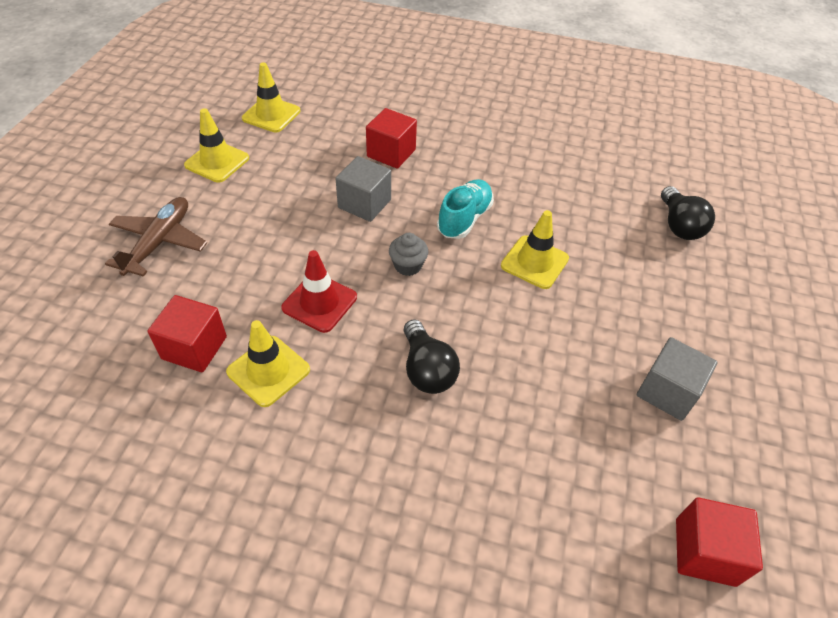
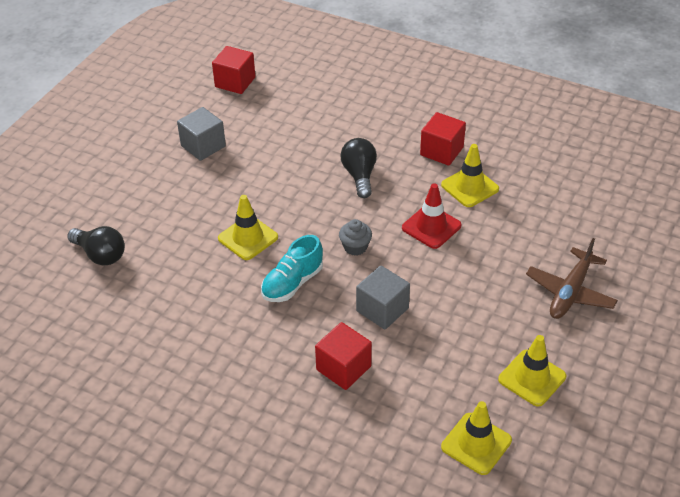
camera: 165 degrees left, 5 degrees down
red cube [148,295,227,372] -> red cube moved to [420,112,466,166]
black light bulb [661,186,715,240] -> black light bulb turned 120 degrees clockwise [67,226,125,266]

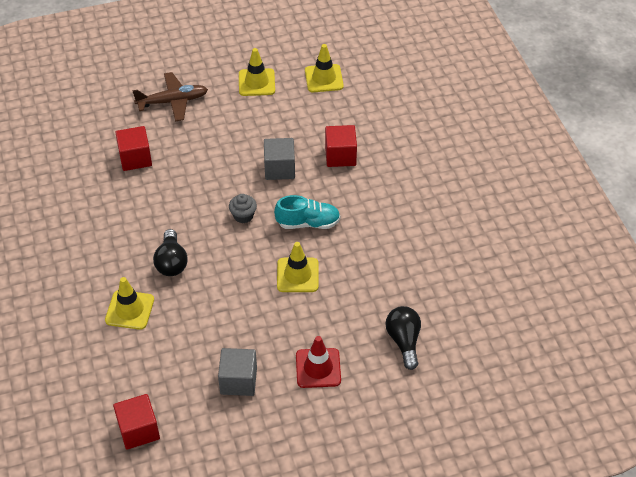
camera: 135 degrees left, 5 degrees up
black light bulb [340,138,377,198] -> black light bulb turned 45 degrees counterclockwise [153,229,188,276]
red traffic cone [402,183,462,249] -> red traffic cone moved to [296,336,341,388]
red cube [420,112,466,166] -> red cube moved to [115,126,152,171]
yellow traffic cone [441,144,499,207] -> yellow traffic cone moved to [105,277,154,330]

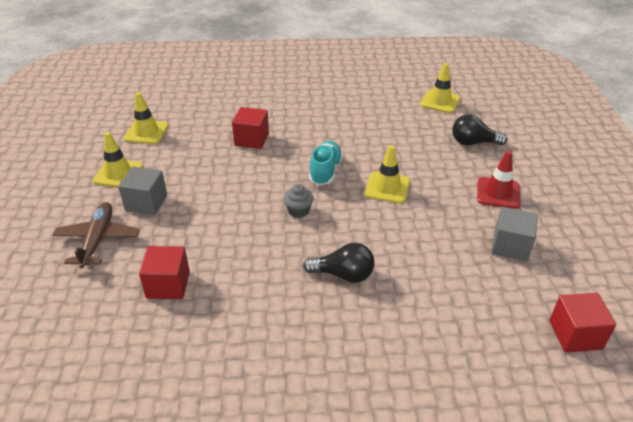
camera: 75 degrees left, 10 degrees down
yellow traffic cone [105,277,154,330] -> yellow traffic cone moved to [420,63,460,113]
grey cube [264,138,295,180] -> grey cube moved to [118,166,167,215]

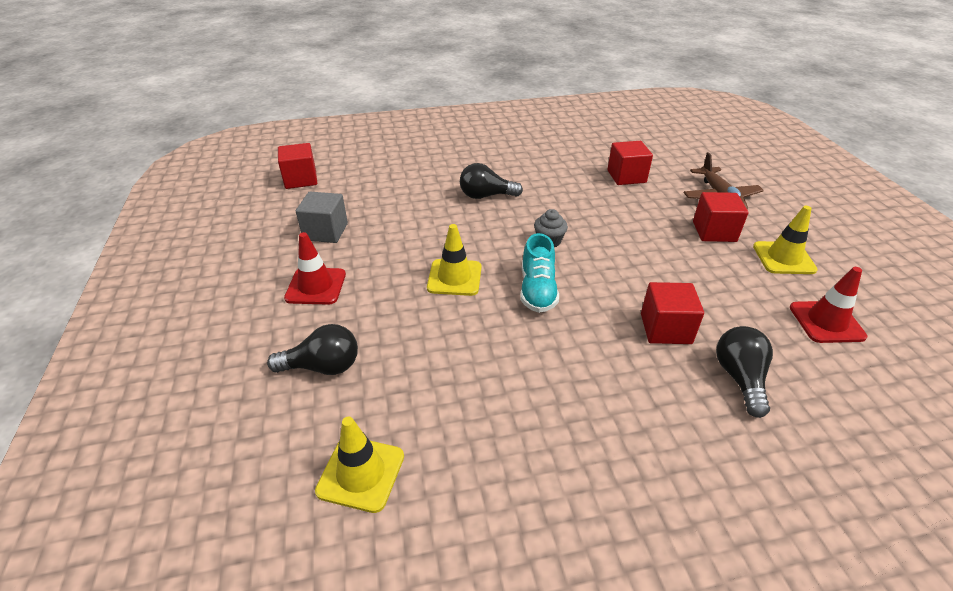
camera: 170 degrees right, 0 degrees up
grey cube [118,166,167,215] -> red cube [693,192,748,242]
yellow traffic cone [124,92,169,144] -> red traffic cone [790,267,867,343]
none -> black light bulb [716,326,773,418]

